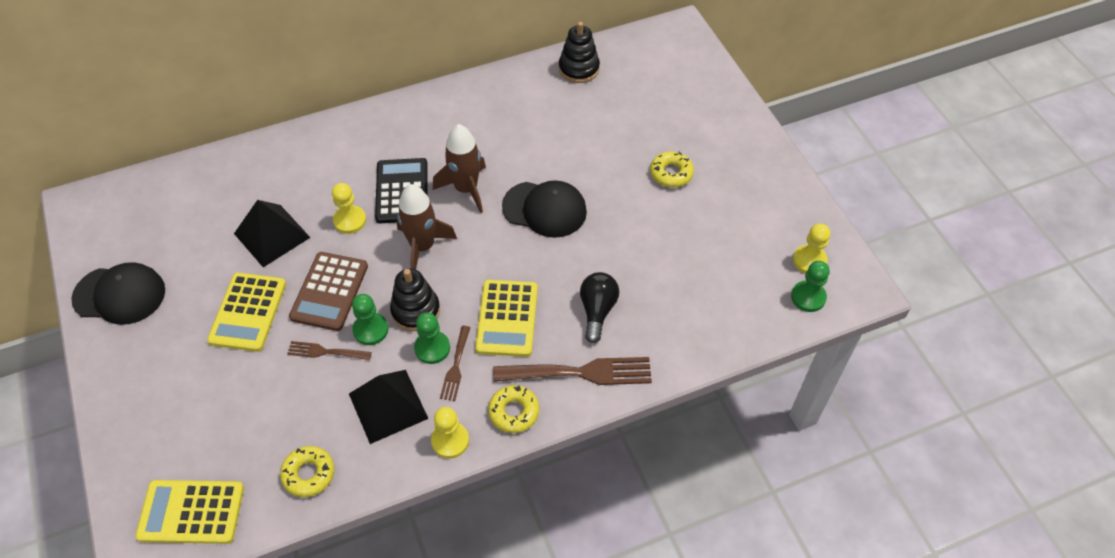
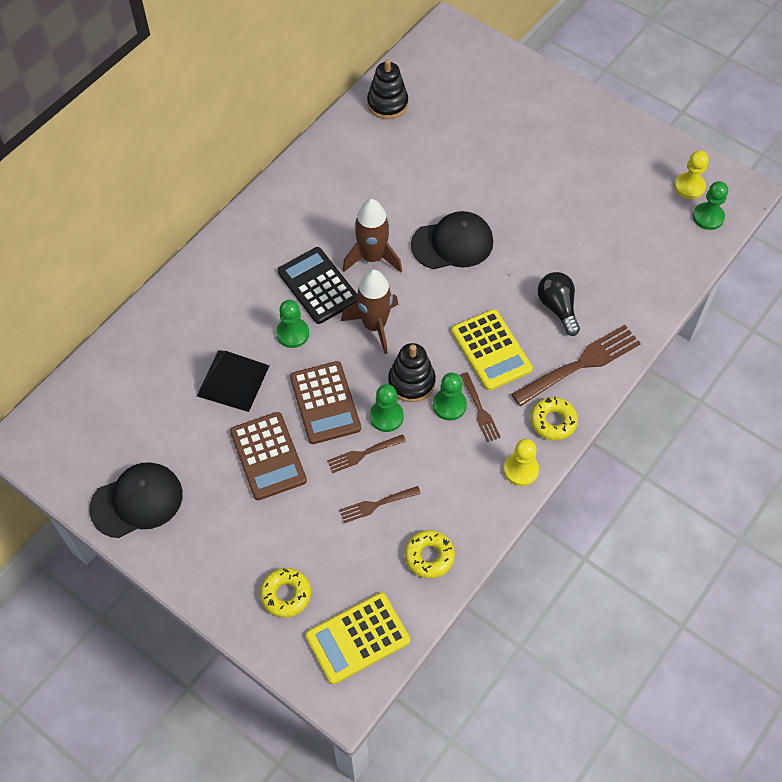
camera: 30 degrees left, 5 degrees up
yellow calculator [207,273,286,352] -> brown calculator [230,412,307,500]
yellow pawn [332,183,366,234] -> green pawn [276,300,309,348]
black pyramid [349,370,429,444] -> none
yellow donut [650,151,694,187] -> yellow donut moved to [260,568,311,617]
none -> brown fork [339,486,421,523]

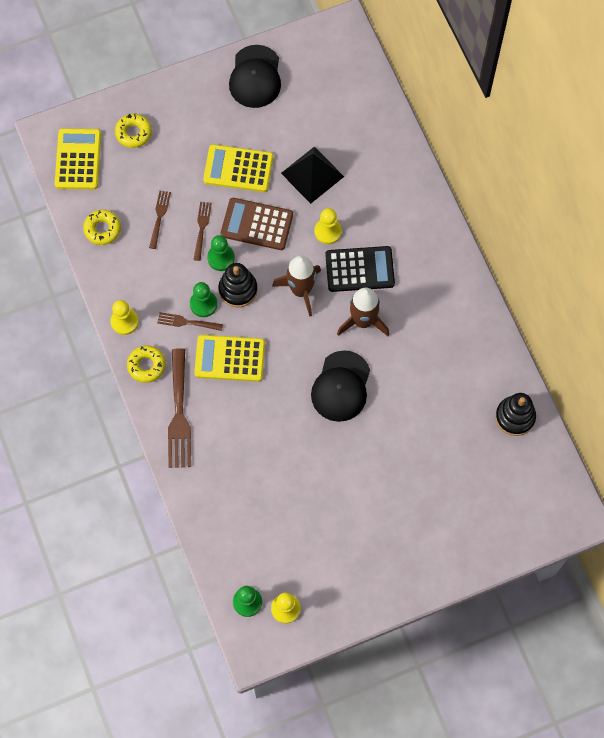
camera: 120 degrees right, 10 degrees up
brown calculator [230,412,307,500] -> yellow calculator [203,144,273,192]
green pawn [276,300,309,348] -> yellow pawn [314,208,342,244]
black light bulb [538,272,580,336] -> none

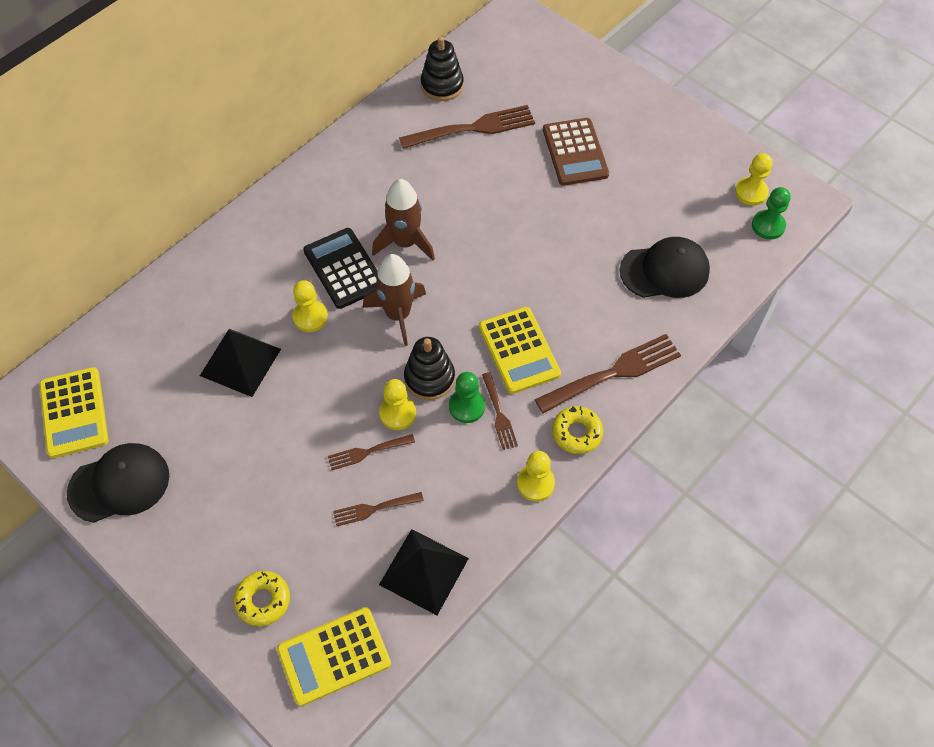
camera: 115 degrees left, 10 degrees down
yellow donut [83,210,121,245] -> black pyramid [379,529,469,615]
yellow calculator [203,144,273,192] -> yellow calculator moved to [39,367,109,458]
green pawn [207,235,235,271] -> yellow pawn [379,379,416,430]
brown calculator [221,198,293,250] -> brown calculator moved to [543,118,609,186]
black cap [311,350,370,422] -> black cap moved to [620,237,710,298]
none -> brown fork [399,105,535,149]

